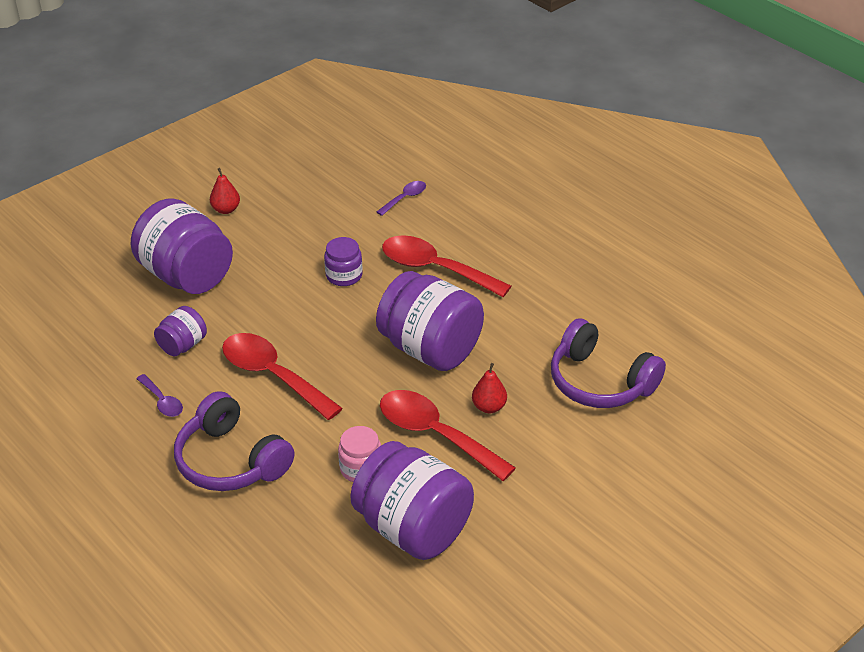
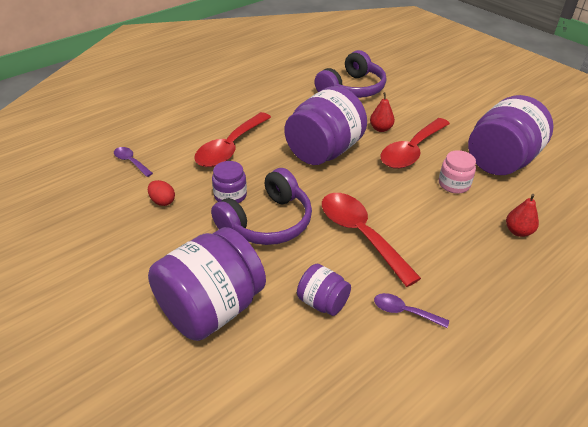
camera: 90 degrees left, 0 degrees up
purple spoon [136,374,183,417] -> purple spoon turned 120 degrees counterclockwise [374,293,449,328]
purple headphones [174,391,294,491] -> purple headphones moved to [211,168,312,245]
red pear [210,168,240,214] -> red pear moved to [506,194,539,237]
red spoon [222,333,343,420] -> red spoon turned 105 degrees clockwise [322,193,421,287]
none -> red egg [148,180,175,206]

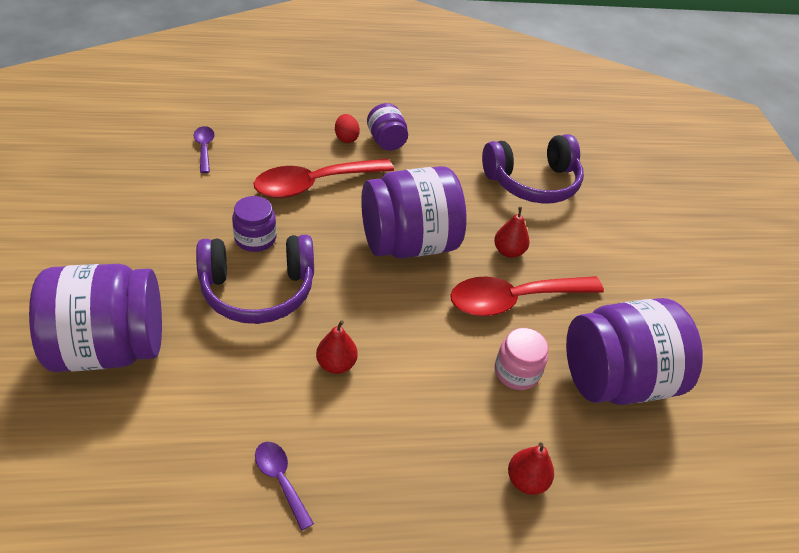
camera: 30 degrees right, 5 degrees up
red egg [148,180,175,206] -> red egg moved to [335,114,360,143]
purple jar [297,264,351,316] -> purple jar moved to [367,103,408,151]
red spoon [322,193,421,287] -> red pear [316,320,358,374]

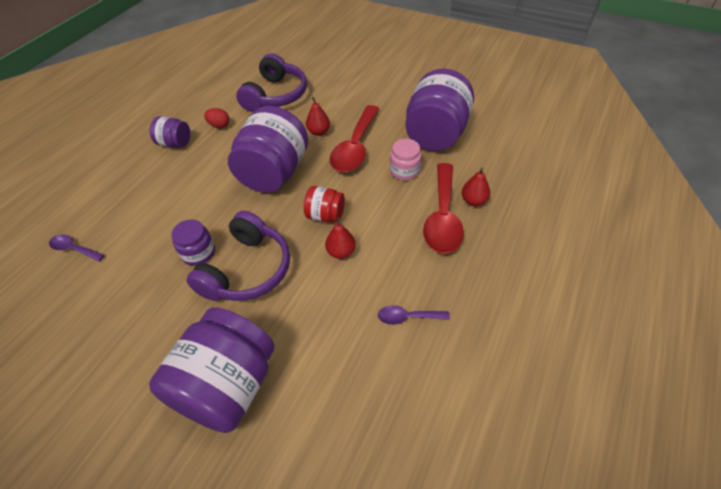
camera: 50 degrees left, 5 degrees up
red spoon [254,158,394,198] -> red spoon moved to [423,163,464,254]
red egg [335,114,360,143] -> red egg moved to [204,108,229,128]
none -> red jar [304,186,345,222]

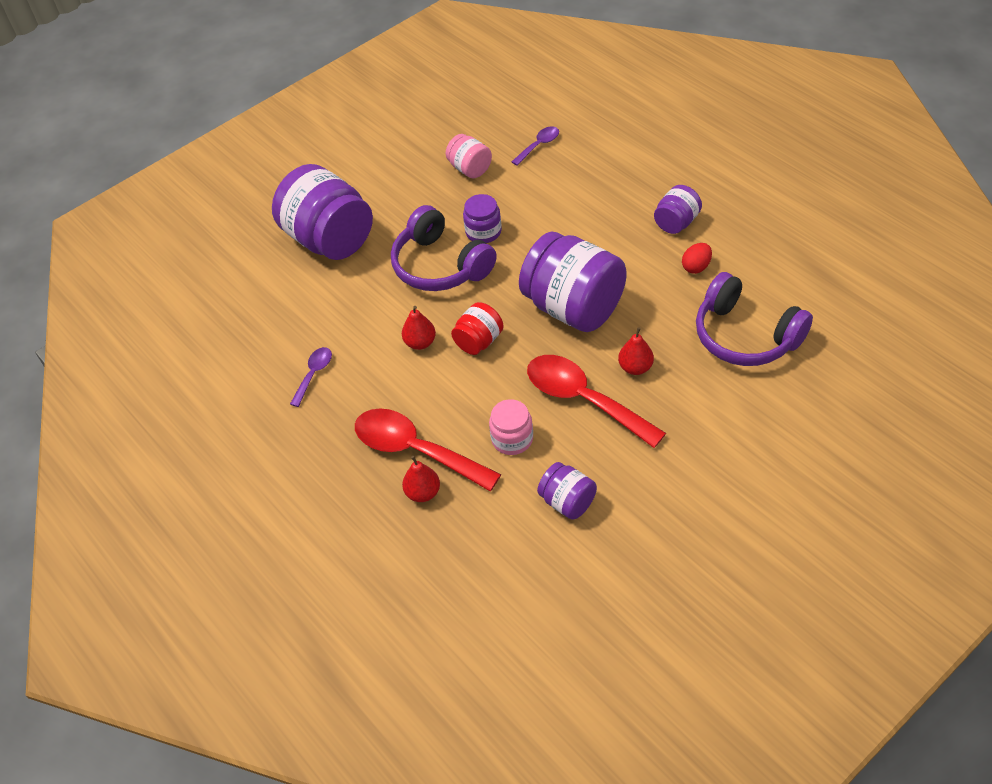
camera: 115 degrees right, 0 degrees up
purple jar [405,69,474,151] -> purple jar [537,462,597,519], size x0.49
none -> pink jar [446,134,492,178]

